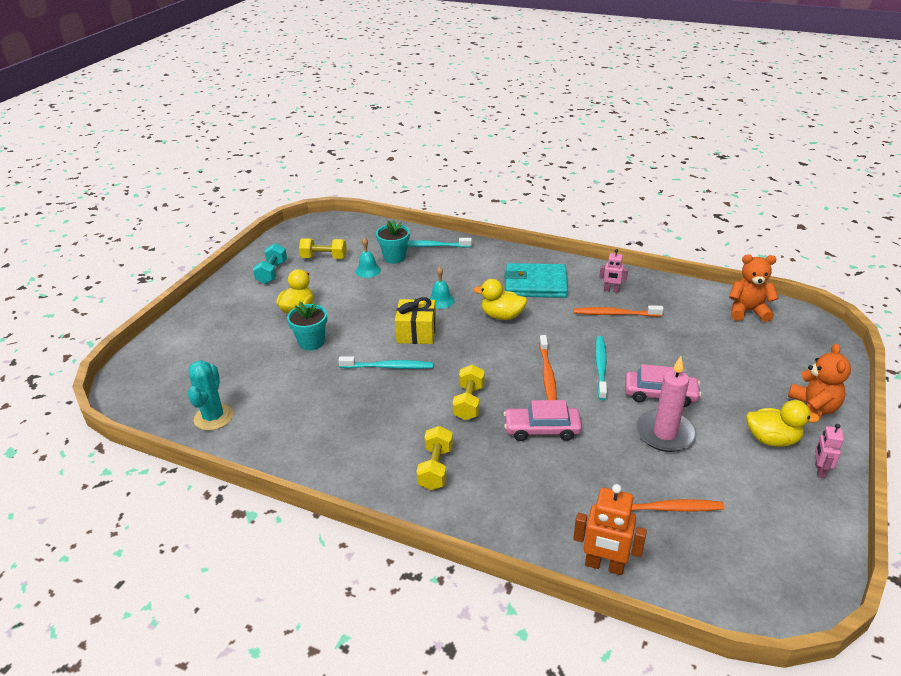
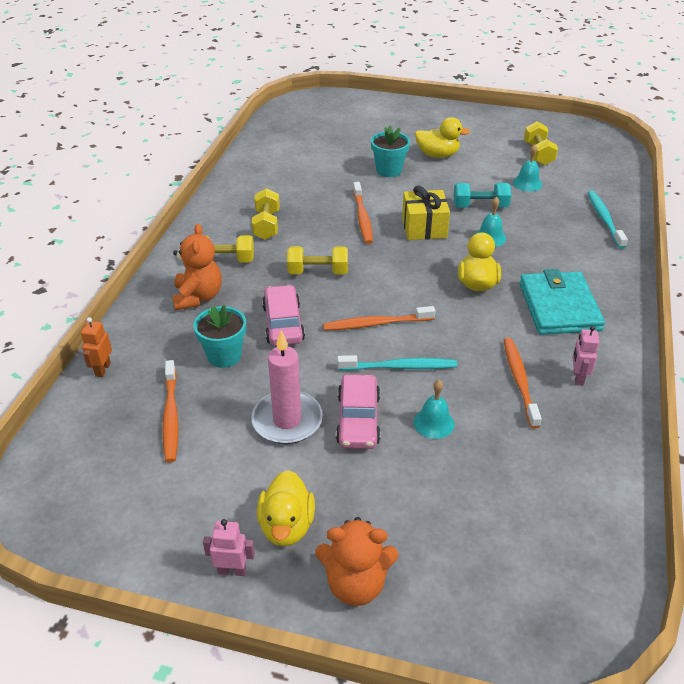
camera: 80 degrees right, 5 degrees up
turquoise cactus [188,360,233,431] -> none
turquoise dumbbell [253,243,287,284] -> turquoise dumbbell moved to [454,183,511,208]
turquoise toothbrush [338,356,433,369] -> orange toothbrush [353,182,373,244]
turquoise flower pot [376,219,410,264] -> turquoise flower pot moved to [194,305,246,368]
orange robot [573,484,647,575] -> orange robot [81,317,112,377], size x0.61
orange teddy bear [729,254,779,322] -> orange teddy bear moved to [172,224,222,310]
none -> yellow dumbbell [252,188,280,240]
none -> turquoise bell [414,380,455,439]

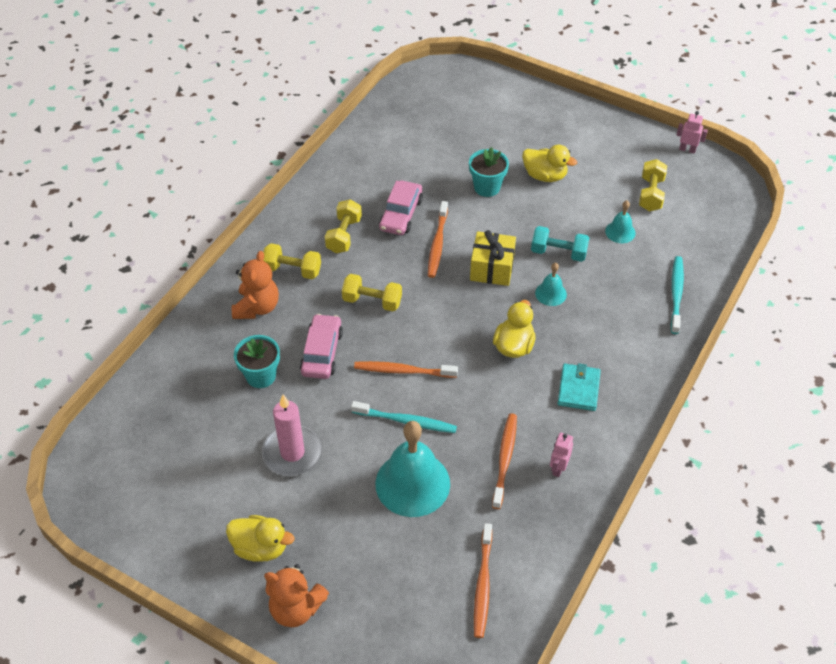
camera: 15 degrees right, 10 degrees up
orange robot [81,317,112,377] -> none
orange toothbrush [162,360,178,462] -> orange toothbrush moved to [474,523,492,638]
pink robot [203,519,255,576] -> pink robot moved to [676,111,708,154]
yellow duck [257,470,315,546] -> yellow duck turned 90 degrees counterclockwise [226,515,294,562]
pink car [336,374,381,449] -> pink car moved to [379,180,423,235]
turquoise bell [414,380,455,439] -> turquoise bell [375,421,450,517], size x2.10
turquoise wallet [519,269,605,334] -> turquoise wallet [557,363,601,411], size x0.62

